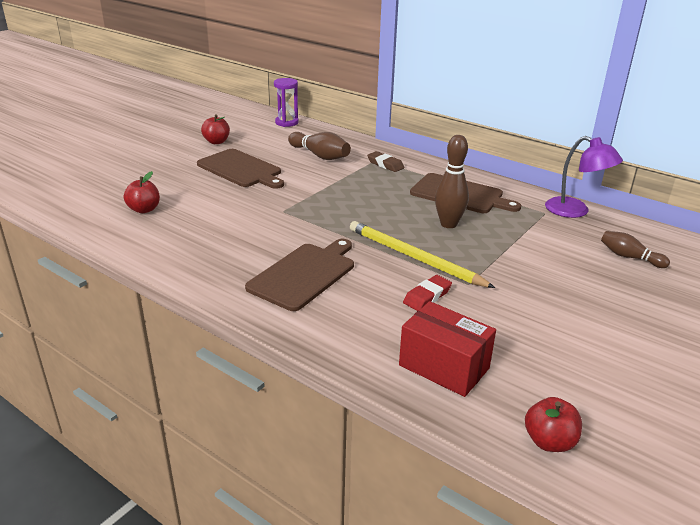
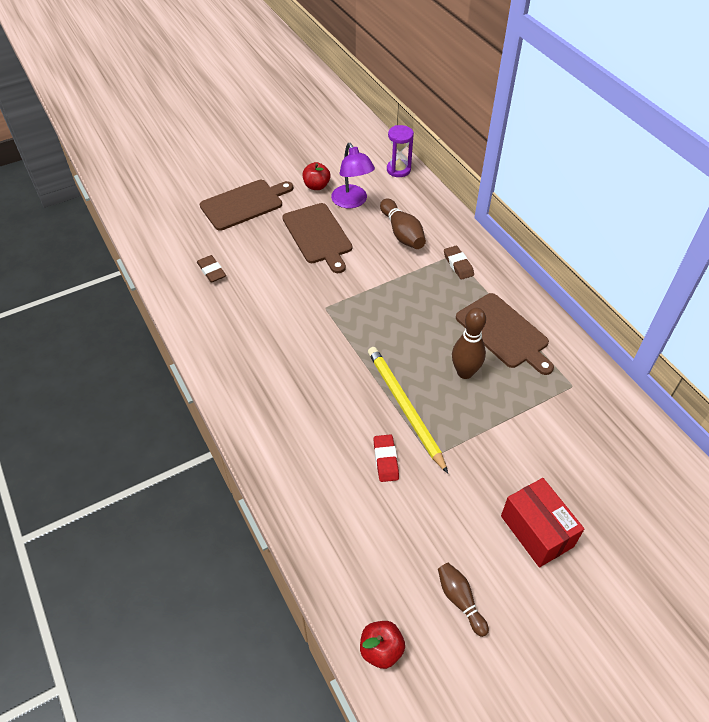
camera: 25 degrees right, 20 degrees up
red apple [124,171,160,213] -> brown eraser [197,255,226,283]
brown cutting board [245,239,354,311] -> brown cutting board moved to [200,180,293,231]
red box [399,301,496,397] -> red box moved to [501,478,584,567]
red eraser [403,275,452,311] -> red eraser turned 75 degrees counterclockwise [374,434,399,482]
purple lamp [545,136,623,218] -> purple lamp moved to [331,143,375,208]
brown bowling pin [601,231,670,268] -> brown bowling pin moved to [438,563,489,637]

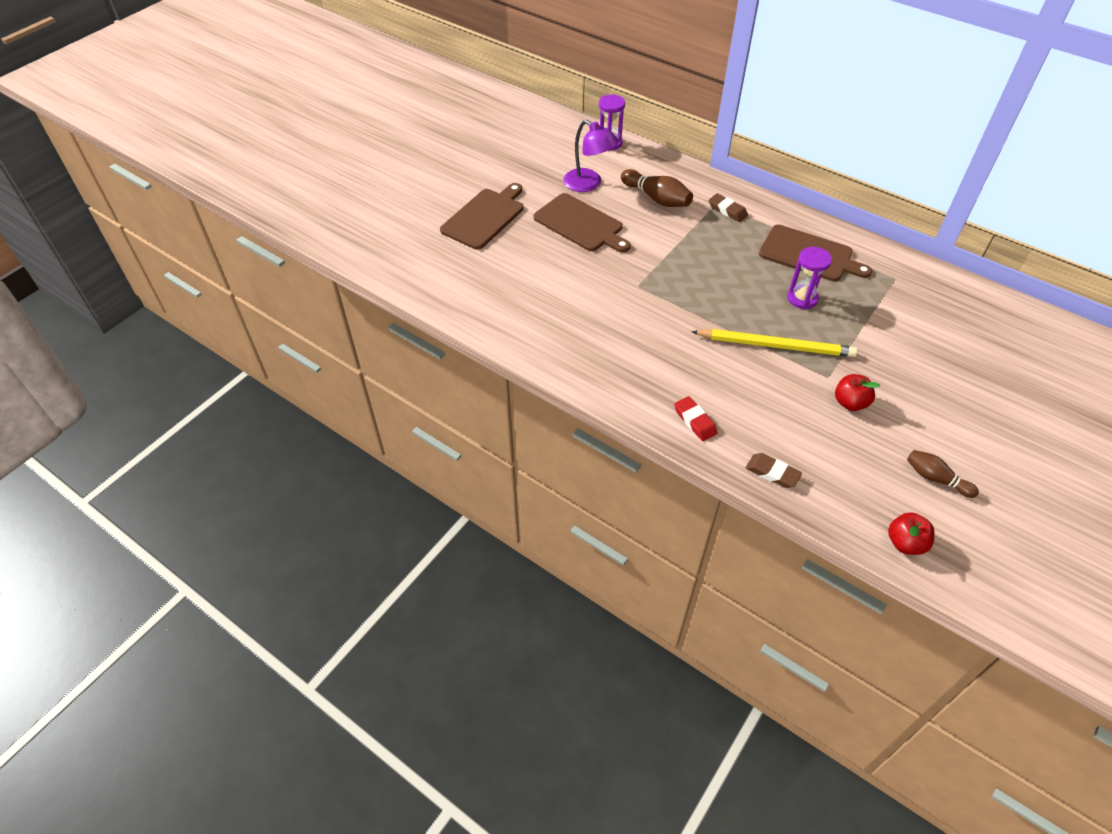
camera: 25 degrees left, 0 degrees up
brown eraser [197,255,226,283] -> brown eraser moved to [746,453,802,488]
red apple [303,162,330,190] -> red apple moved to [835,374,880,411]
yellow pencil [368,347,448,473] -> yellow pencil turned 150 degrees clockwise [691,329,858,357]
red eraser [374,434,399,482] -> red eraser moved to [674,396,717,441]
brown bowling pin [452,308,486,379] -> purple hourglass [787,247,832,310]
red box [501,478,584,567] -> none

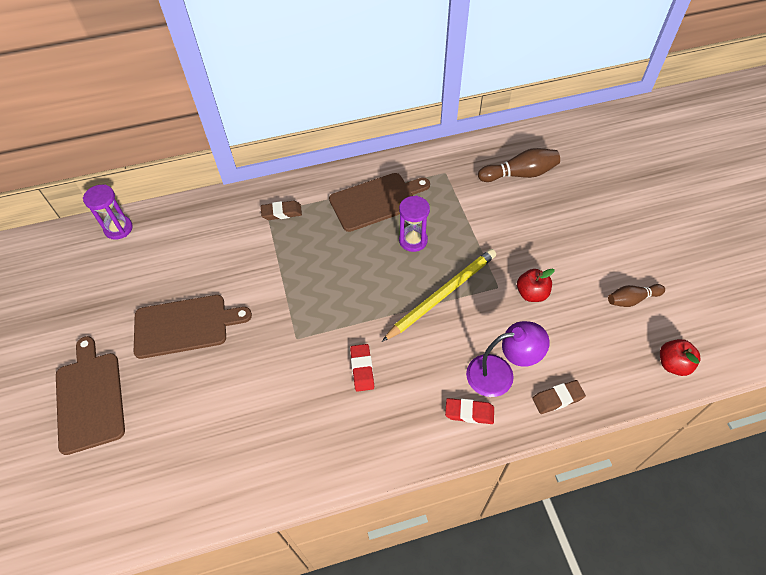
camera: 50 degrees left, 5 degrees up
purple lamp [563,120,618,192] -> purple lamp moved to [466,321,550,397]
brown bowling pin [621,169,693,207] -> brown bowling pin moved to [478,148,560,182]
none -> red eraser [350,344,374,392]

